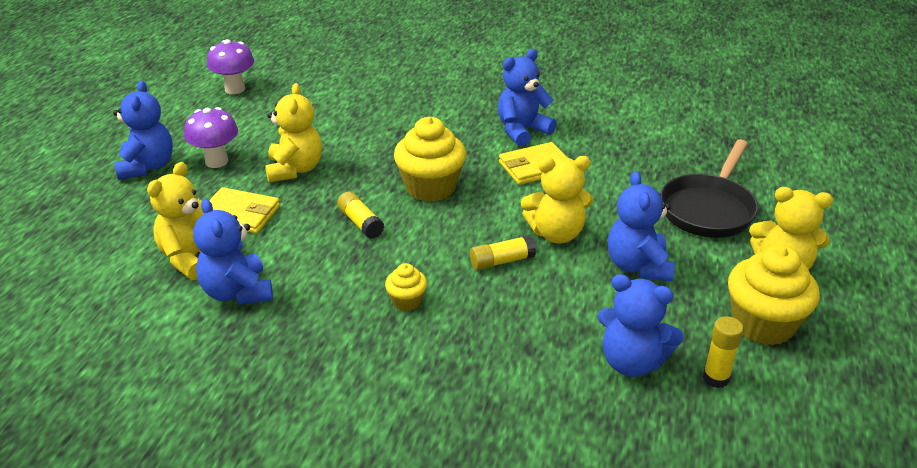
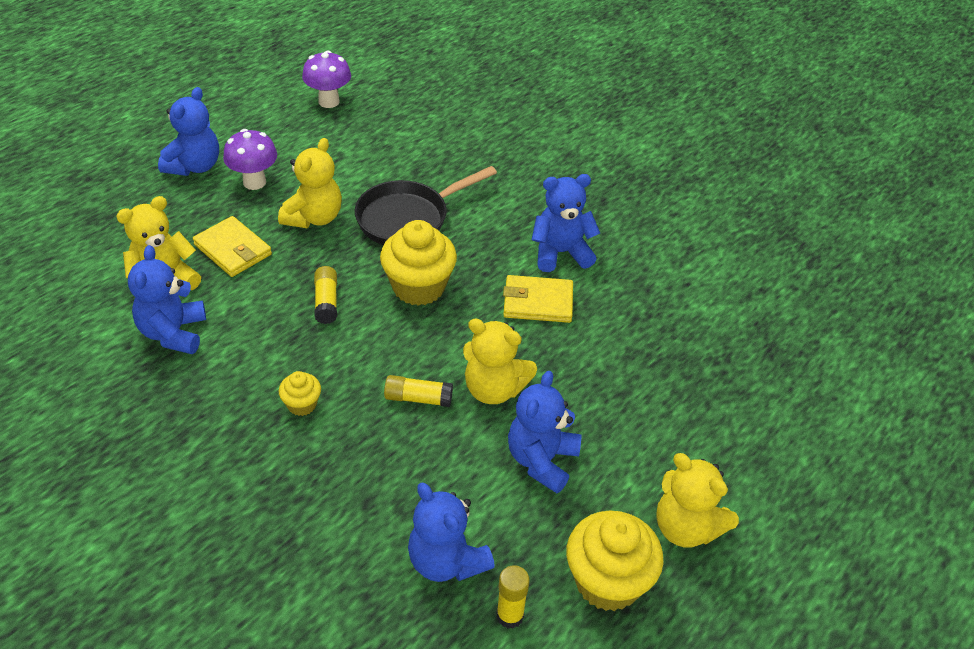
camera: 25 degrees right, 10 degrees up
black pan [660,139,759,238] -> black pan moved to [355,166,497,245]

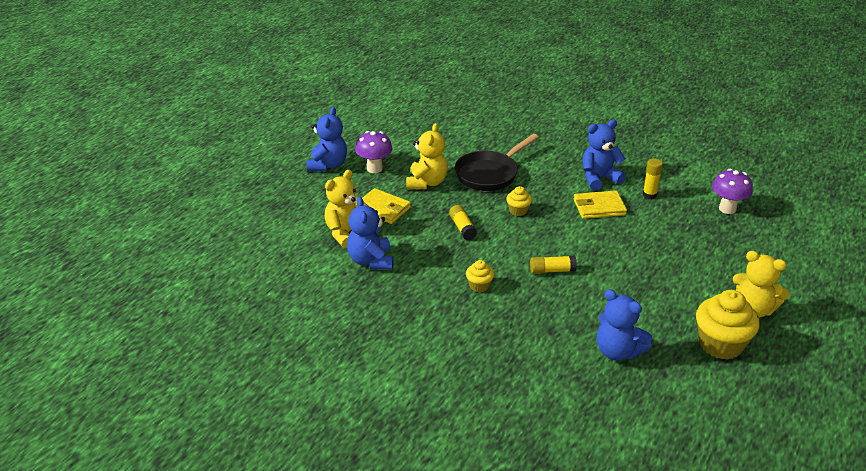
camera: 10 degrees left, 10 degrees down
purple mushroom [302,50,351,108] -> purple mushroom moved to [712,169,753,214]
yellow cupcake [380,220,457,306] -> yellow cupcake [506,186,532,216], size x0.50
yellow teddy bear [463,318,537,404] -> none
yellow glue stick [496,565,530,629] -> yellow glue stick moved to [643,158,663,199]
blue teddy bear [508,371,582,493] -> none

